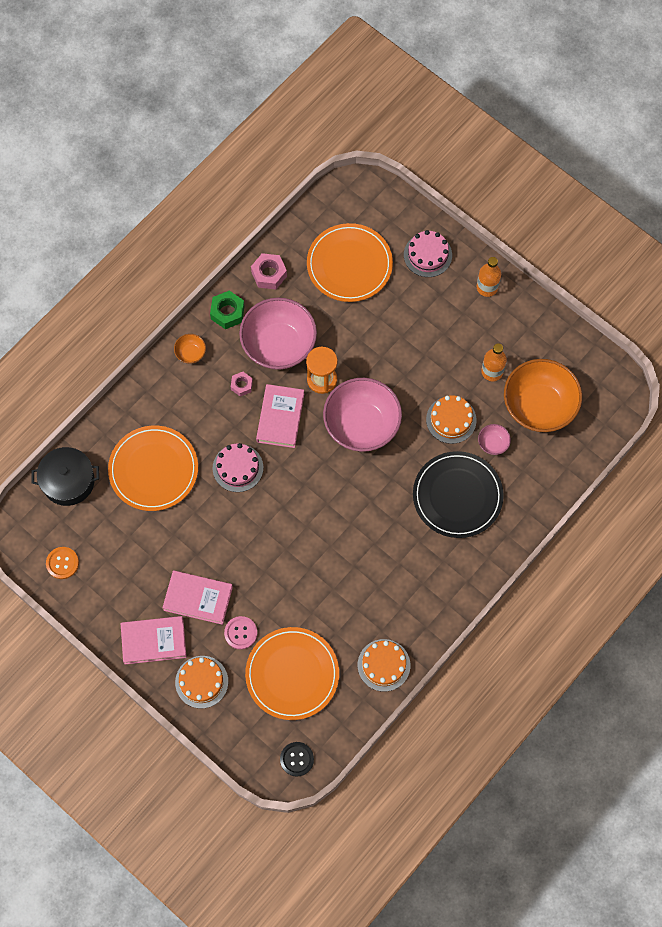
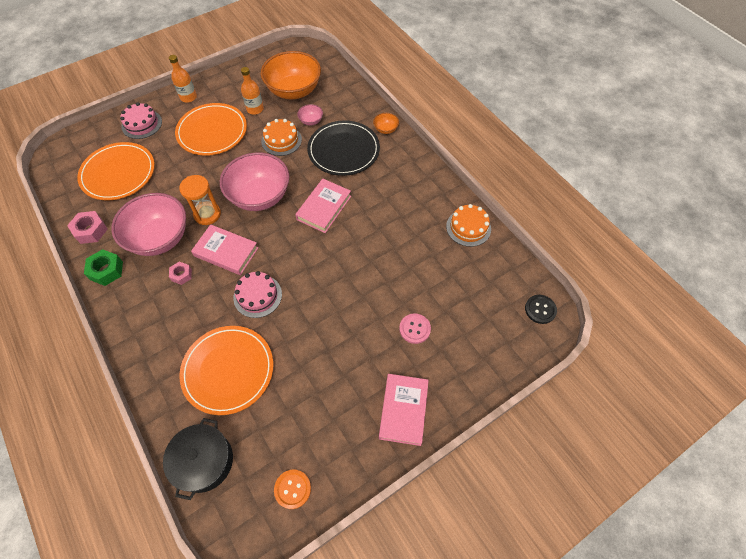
camera: 75 degrees left, 10 degrees down
pink book [162,570,233,625] -> pink book moved to [295,179,351,233]
orange bowl [174,334,206,364] -> orange bowl moved to [373,113,399,134]
orange cake [175,656,228,709] -> none
orange plate [245,627,339,720] -> orange plate moved to [175,103,247,156]

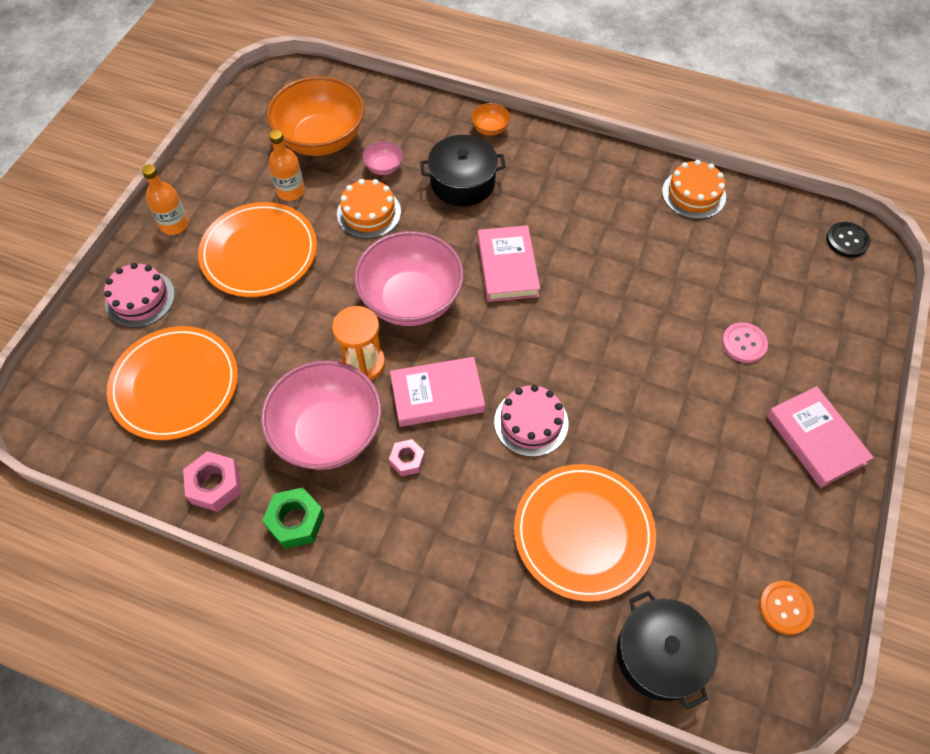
camera: 35 degrees left, 0 degrees up
black plate [307,120,380,176] -> black pot [420,135,506,206]

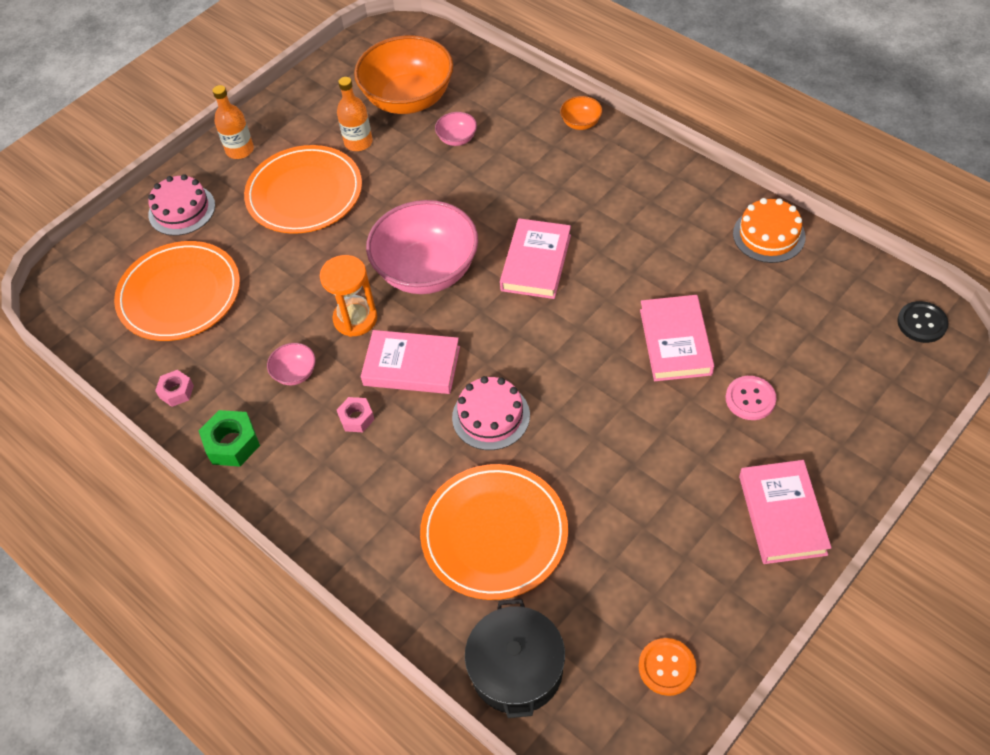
camera: 25 degrees right, 5 degrees down
pink nut [183,451,242,512] -> pink nut [155,370,194,407], size x0.64
pink bowl [261,360,382,470] -> pink bowl [267,343,316,385], size x0.42
orange cake [337,179,401,239] -> none
black pot [420,135,506,206] -> none
none -> pink book [640,295,714,381]

